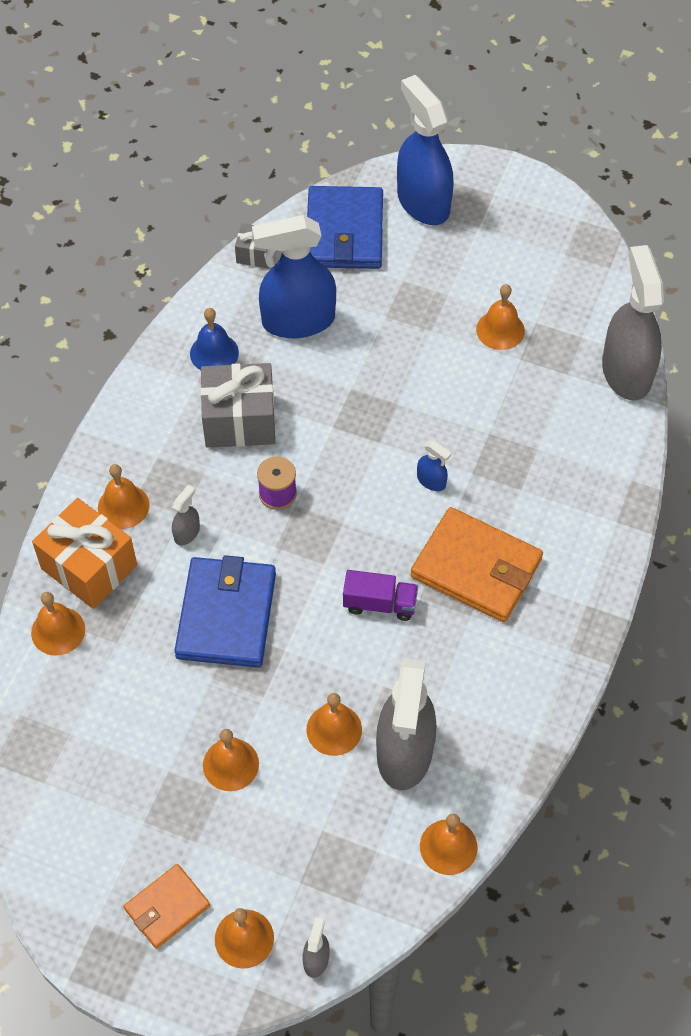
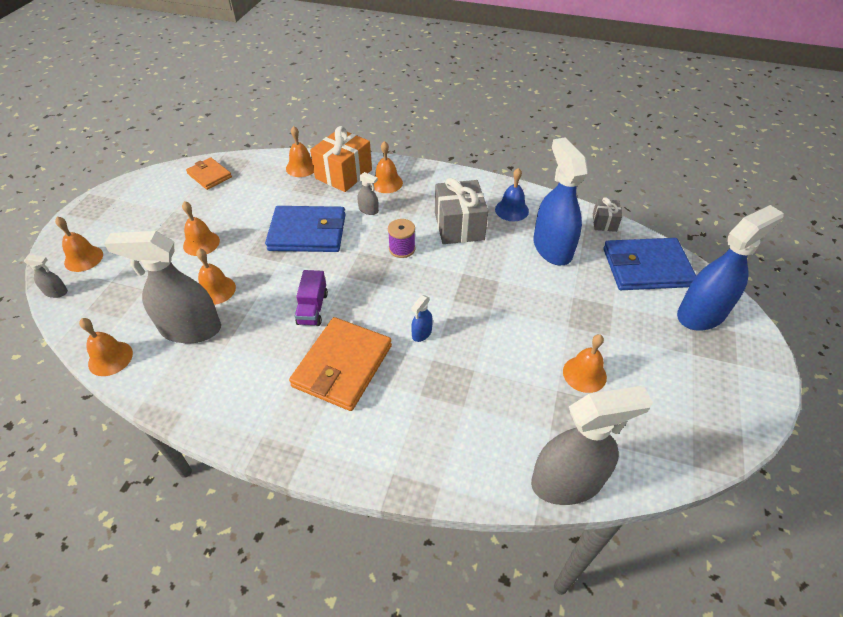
camera: 85 degrees right, 10 degrees down
orange wallet [124,864,210,949] -> orange wallet moved to [186,158,232,190]

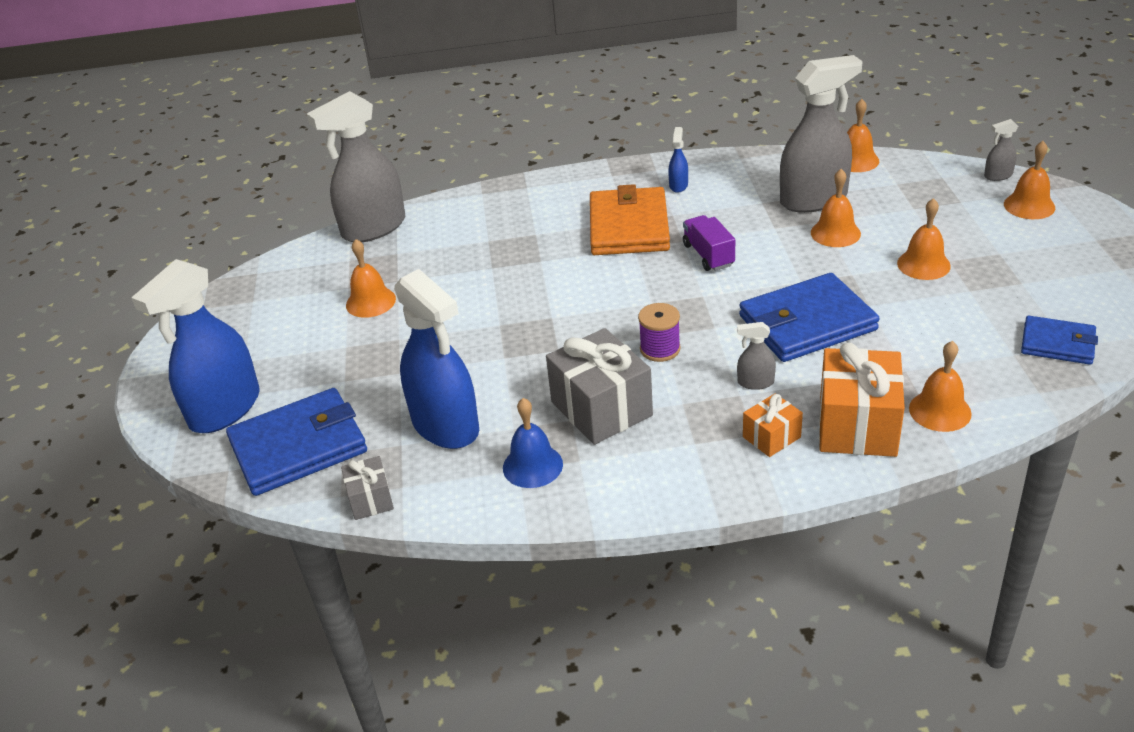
camera: 160 degrees right, 10 degrees down
orange wallet [186,158,232,190] -> blue wallet [1021,316,1098,365]
orange bell [371,141,403,193] -> orange gift [743,393,803,457]
blue spray bottle [411,295,433,342] -> blue spray bottle moved to [668,127,688,193]

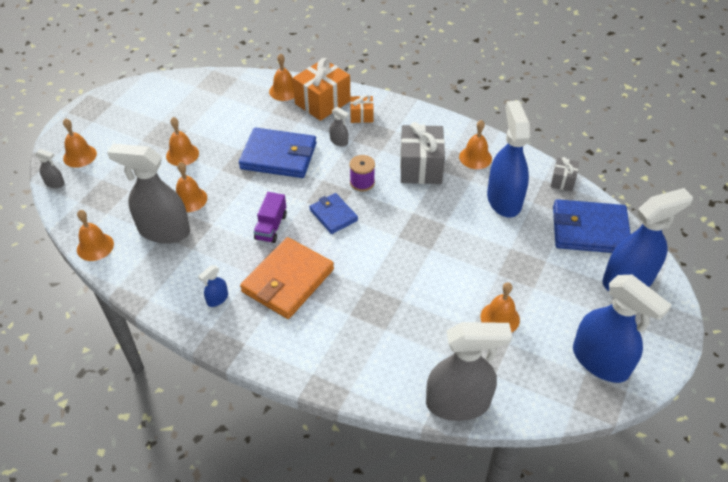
camera: 150 degrees left, 10 degrees up
blue bell [503,398,563,488] -> orange bell [459,120,492,169]
blue wallet [1021,316,1098,365] -> blue wallet moved to [309,193,358,234]
none -> blue spray bottle [573,275,672,383]

